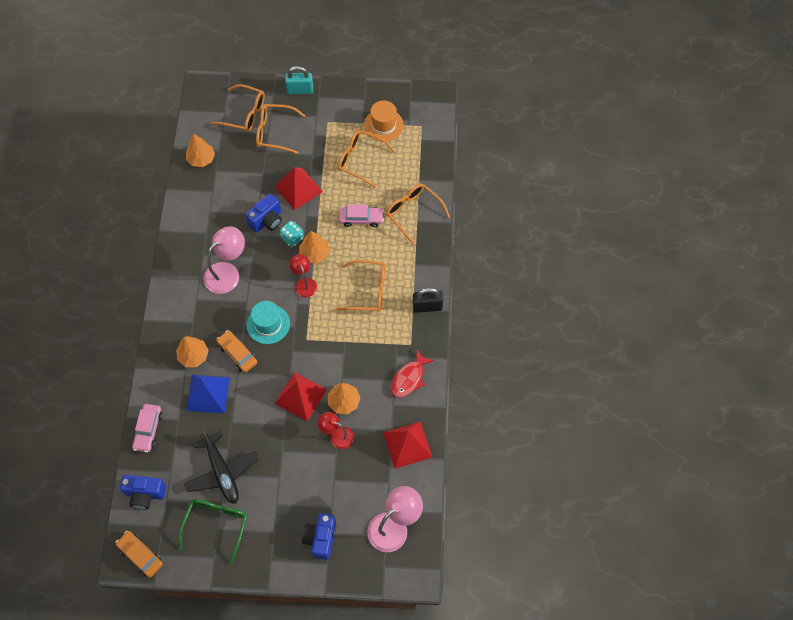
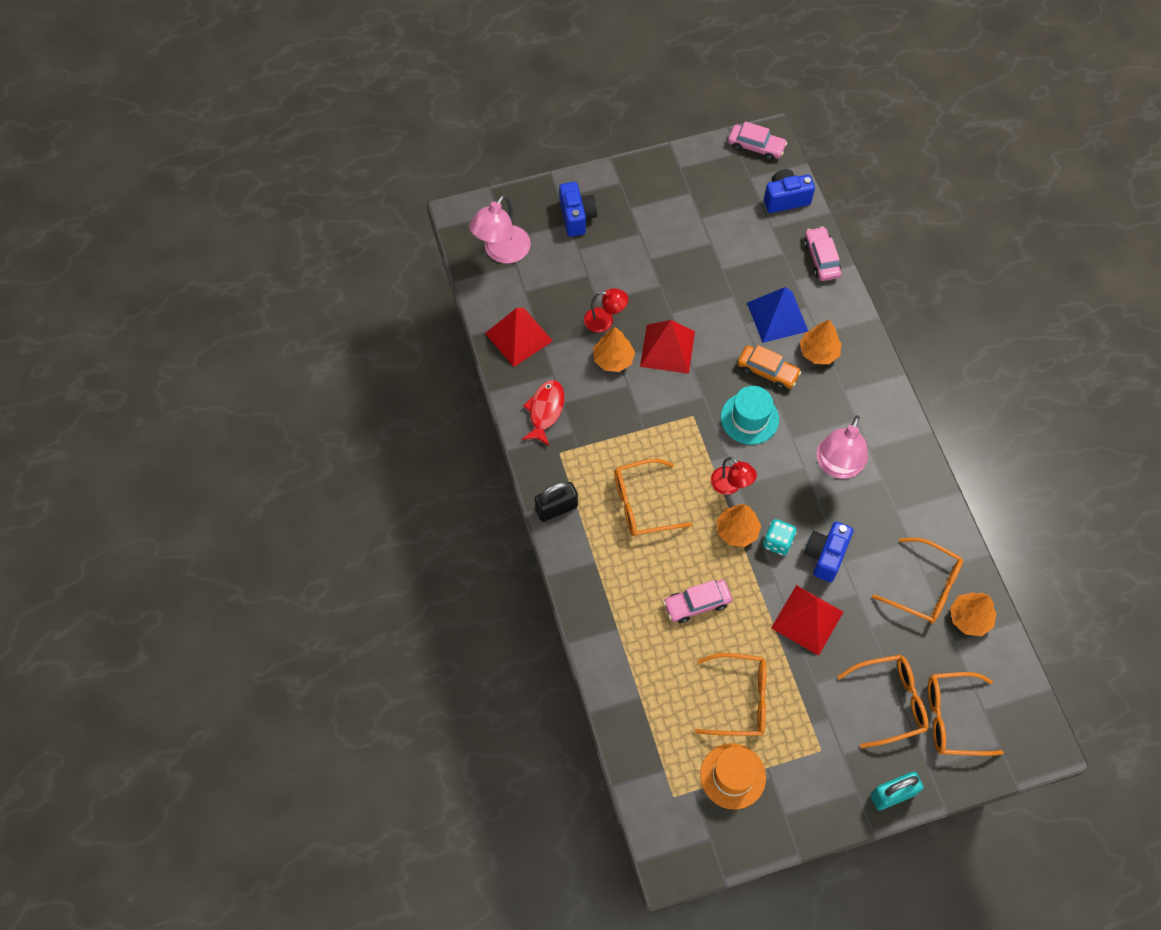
camera: 160 degrees right, 0 degrees up
orange car [115,531,163,578] -> pink car [728,121,787,161]
green glasses [179,499,247,564] -> none
black plane [184,429,258,504] -> none
orange glasses [386,183,450,245] -> orange glasses moved to [872,538,963,624]

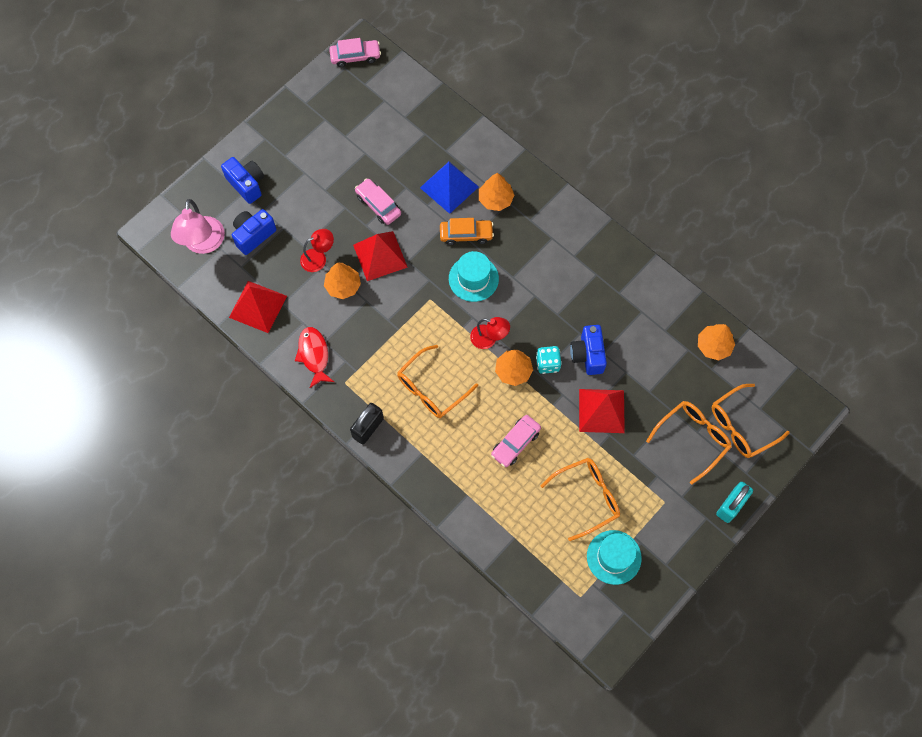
camera: 30 degrees left, 5 degrees up
orange hat [700,743,766,810] -> turquoise hat [587,530,642,585]
blue camera [764,169,815,213] -> blue camera moved to [232,209,276,255]
pink car [804,226,841,281] -> pink car moved to [355,178,401,225]
pink lamp [816,415,868,479] -> none
orange glasses [872,538,963,624] -> none

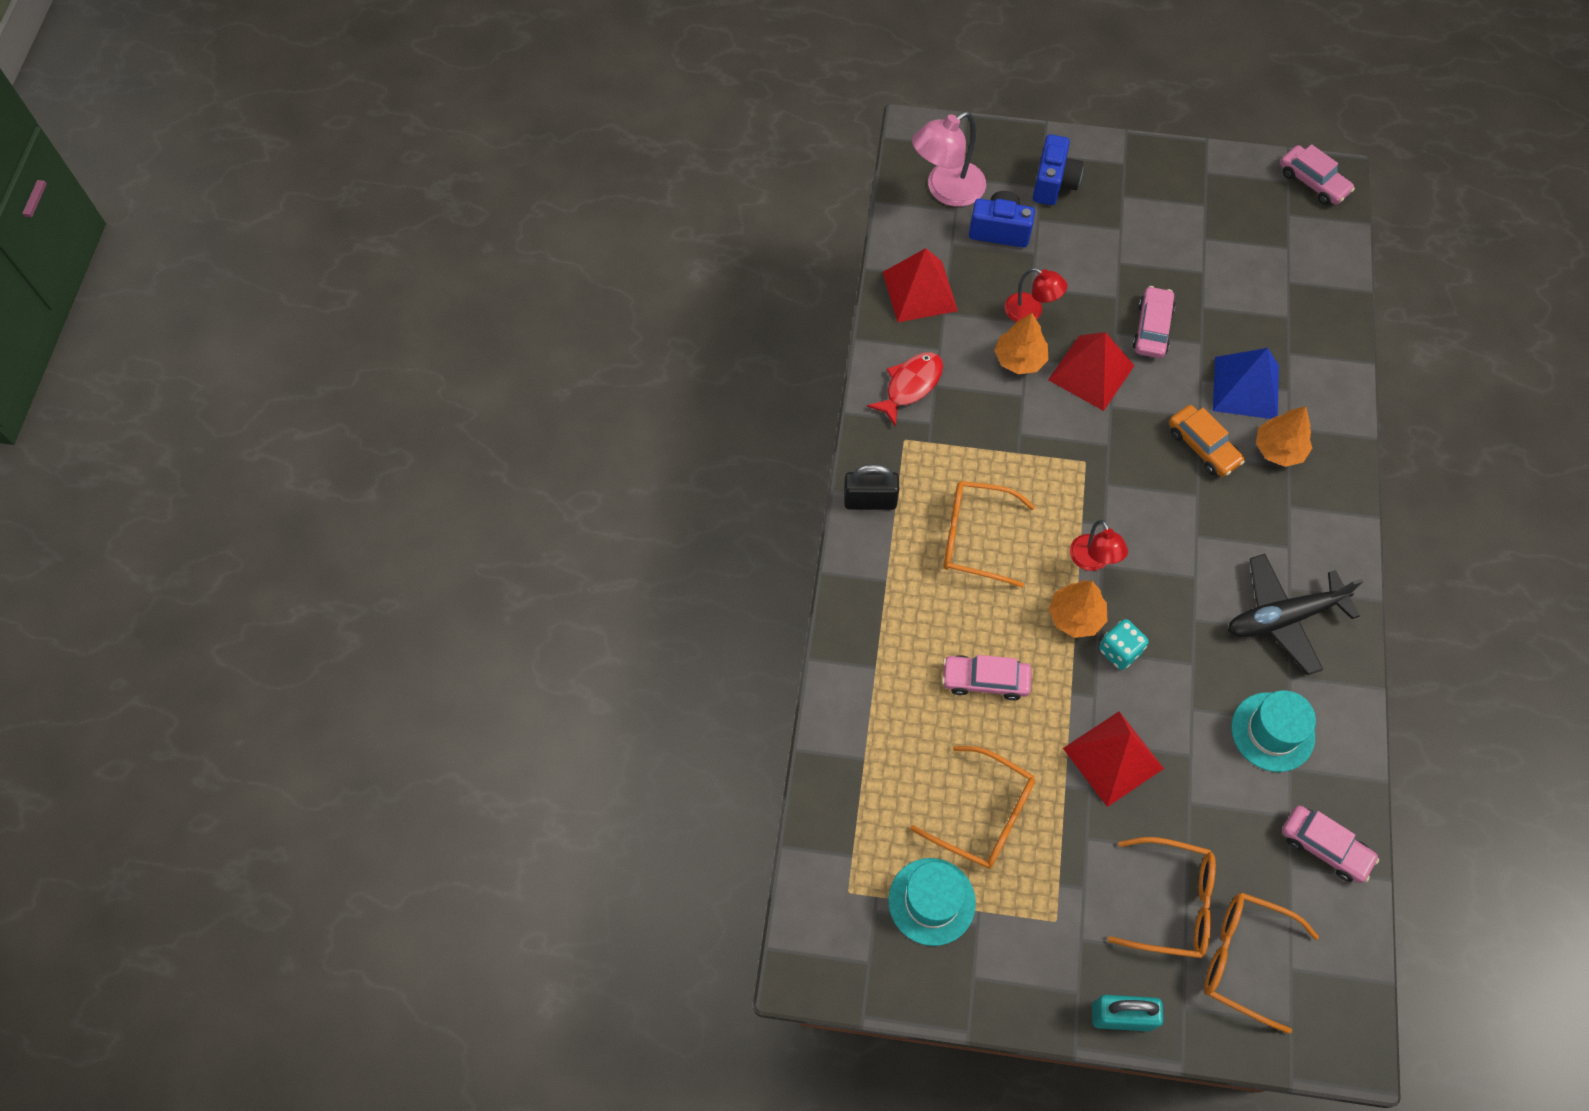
camera: 55 degrees right, 5 degrees down
turquoise hat [449,251,499,302] -> turquoise hat moved to [1231,690,1316,772]
blue camera [570,325,607,375] -> none
orange tree [698,324,735,361] -> pink car [1282,806,1379,883]
none -> black plane [1228,554,1363,675]

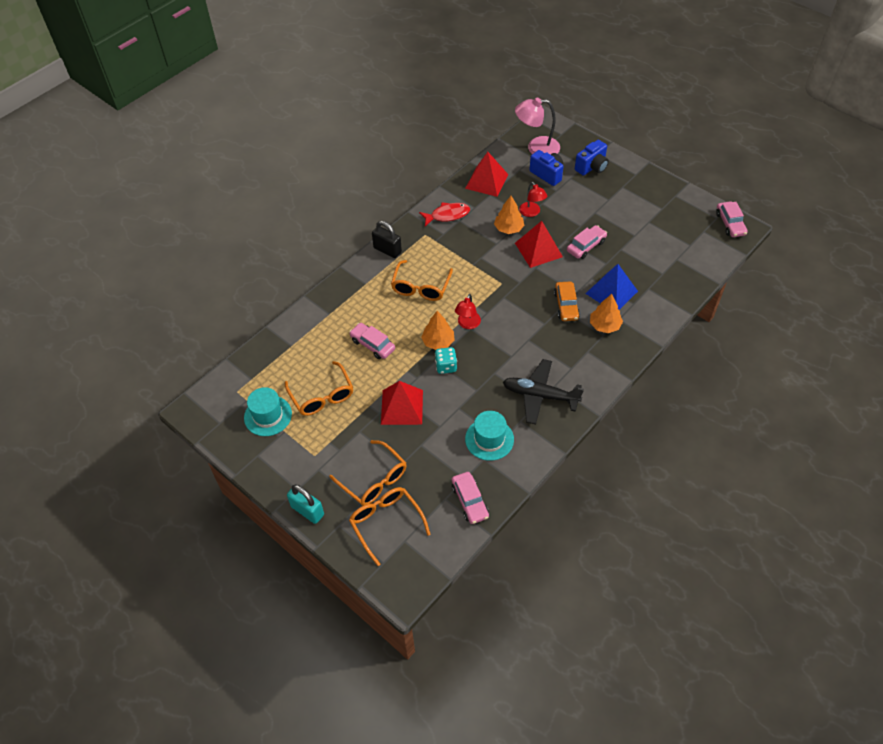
camera: 35 degrees right, 10 degrees down
orange glasses [944,481,1035,588] -> orange glasses turned 120 degrees counterclockwise [391,260,453,301]

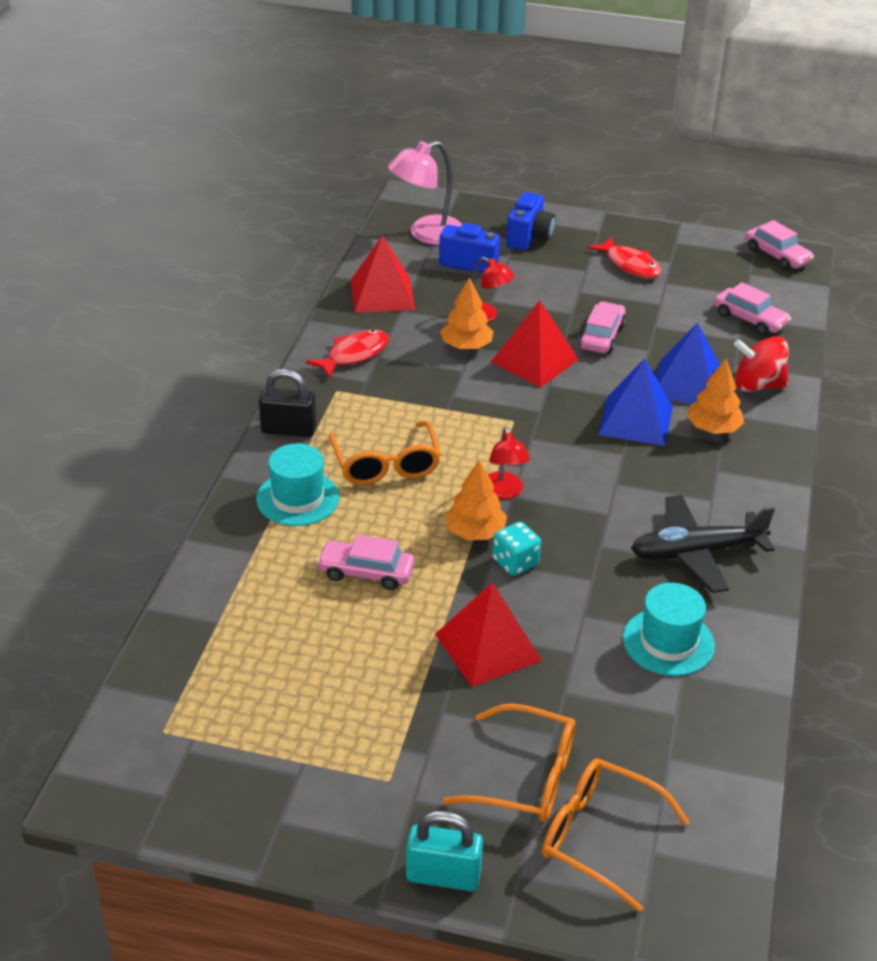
camera: 30 degrees left, 15 degrees down
turquoise hat [244,387,292,436] -> turquoise hat moved to [256,443,340,526]
orange glasses [285,361,353,416] -> none
pink car [452,472,489,524] -> pink car moved to [714,282,791,335]
orange car [554,281,580,321] -> blue pyramid [598,358,673,446]
none -> red fish [588,237,661,278]
none -> red spinning top [734,336,789,392]

